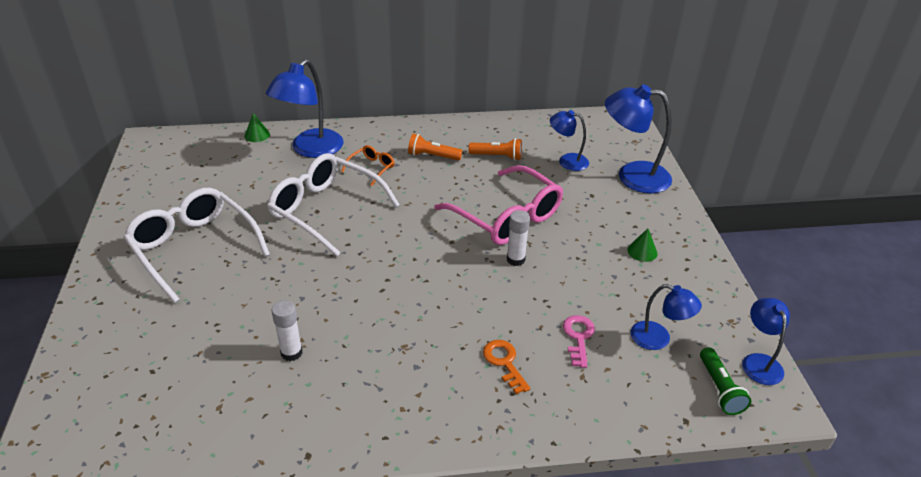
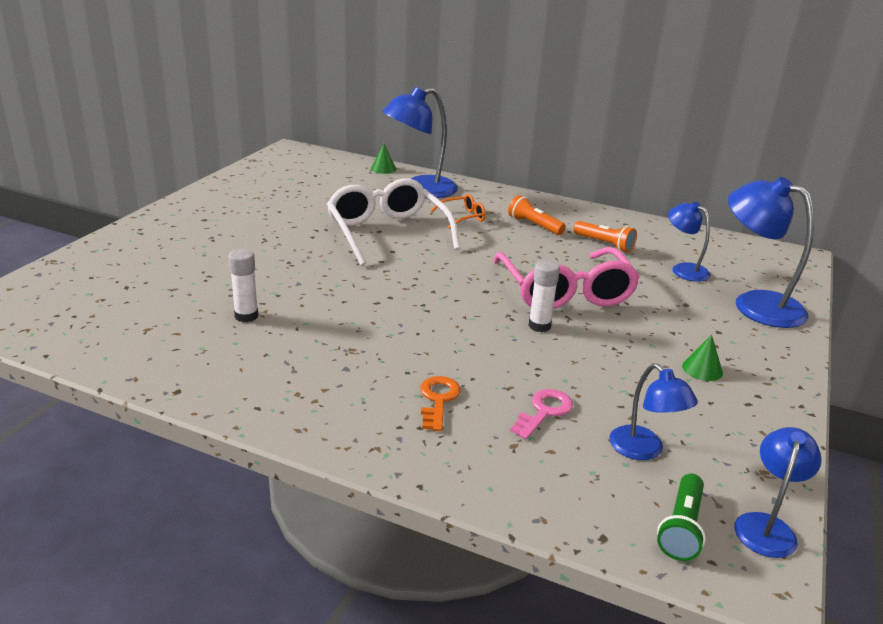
camera: 30 degrees right, 10 degrees down
white glasses [123,188,270,303] -> none

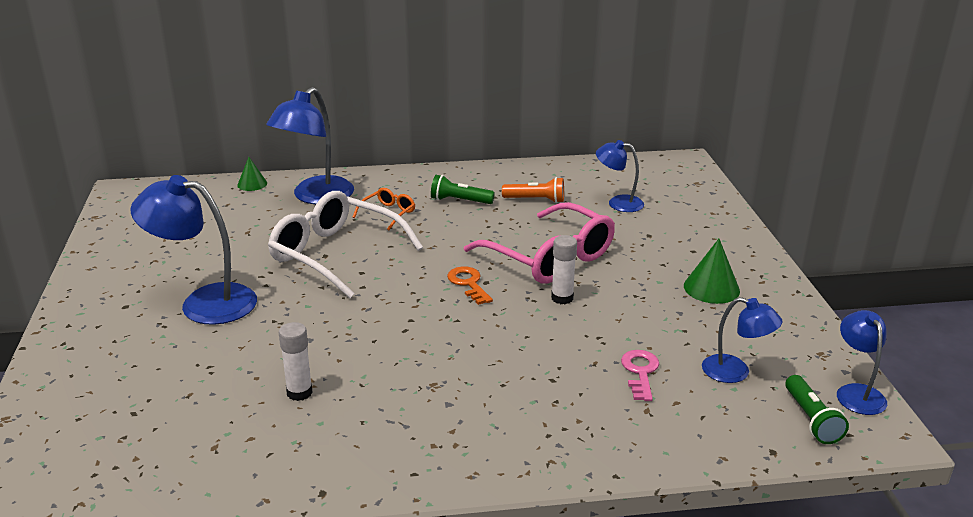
camera: 30 degrees left, 0 degrees up
orange key [420,376,461,431] -> orange key moved to [447,267,493,305]
orange flashlight [508,195,566,235] -> green flashlight [431,175,495,204]
green cone [682,335,723,381] -> green cone [684,239,740,304], size x1.57
blue lamp [728,177,814,328] -> blue lamp moved to [130,175,257,325]

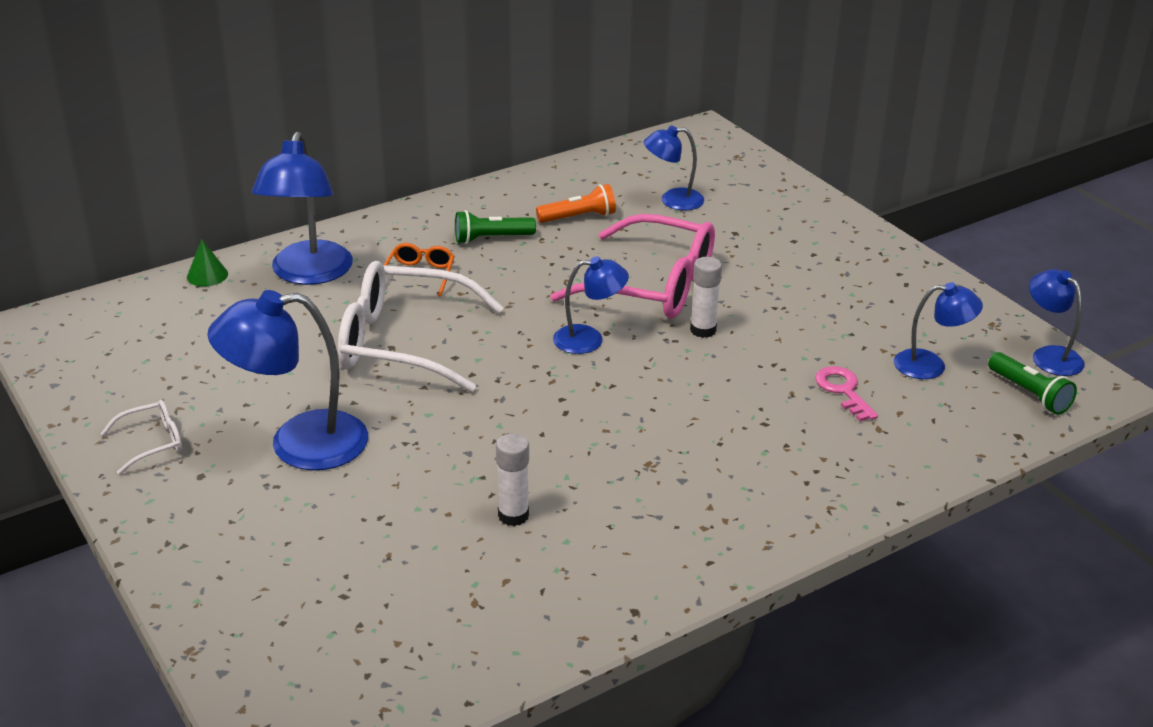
camera: 25 degrees left, 5 degrees up
orange key [447,267,493,305] -> blue lamp [553,256,629,354]
green cone [684,239,740,304] -> none
none -> white glasses [100,400,182,475]

